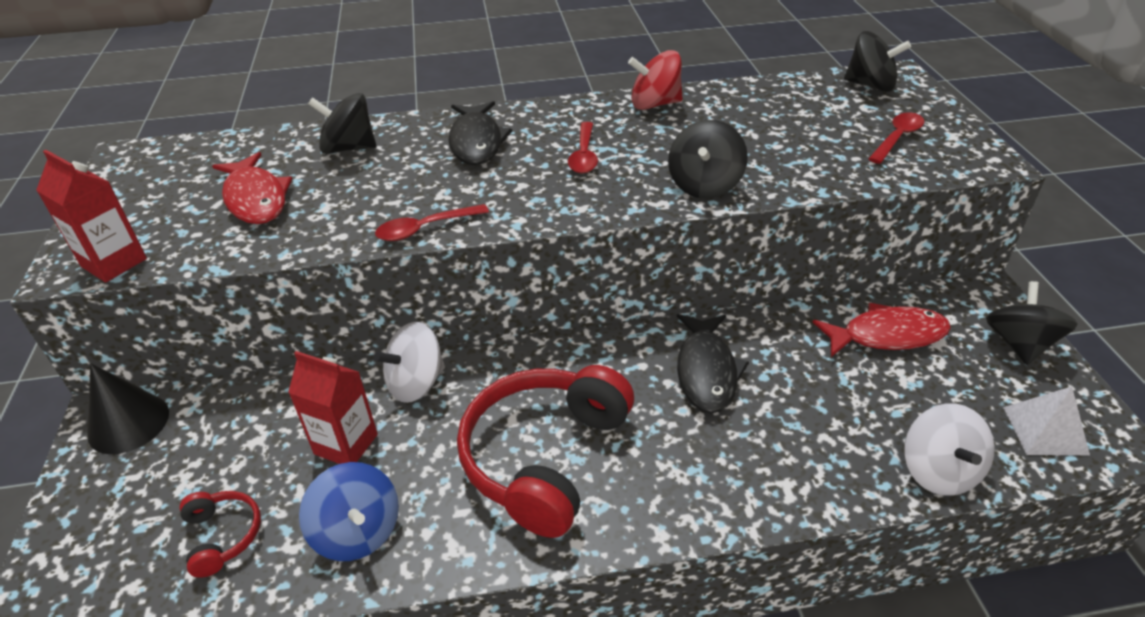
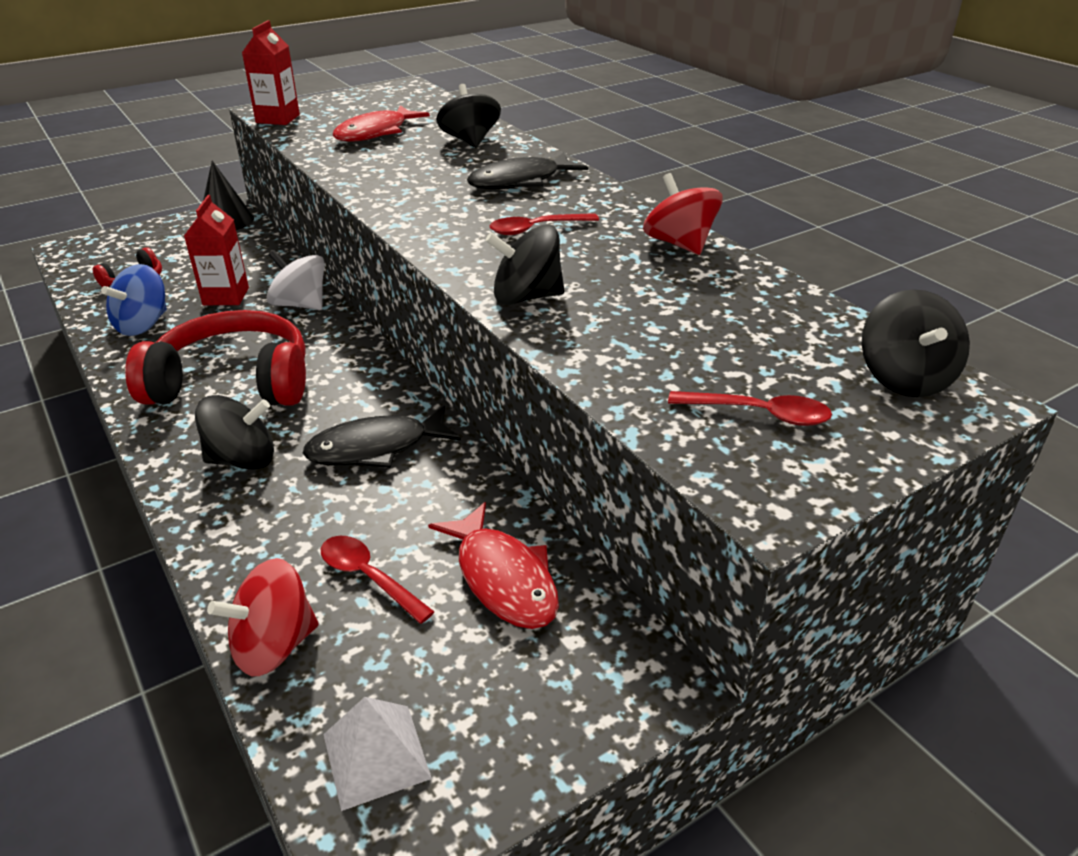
camera: 65 degrees right, 5 degrees down
red spoon [375,204,489,241] -> red spoon moved to [321,536,435,624]
white spinning top [904,403,995,496] -> red spinning top [207,558,319,676]
black spinning top [986,281,1077,365] -> black spinning top moved to [195,395,274,470]

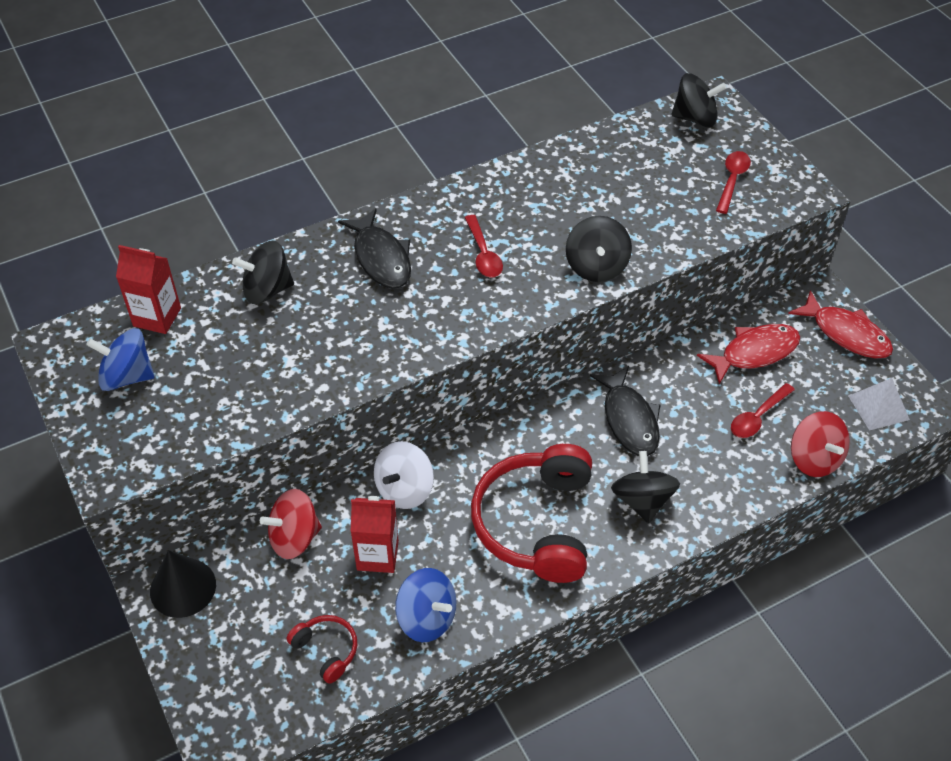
camera: 85 degrees left, 15 degrees up
red carton [242,20,300,125] -> red carton moved to [116,245,181,334]
red fish [333,105,430,142] -> red fish moved to [788,290,893,358]
red spinning top [643,173,722,255] -> red spinning top moved to [260,489,322,559]
none -> blue spinning top [86,328,155,391]

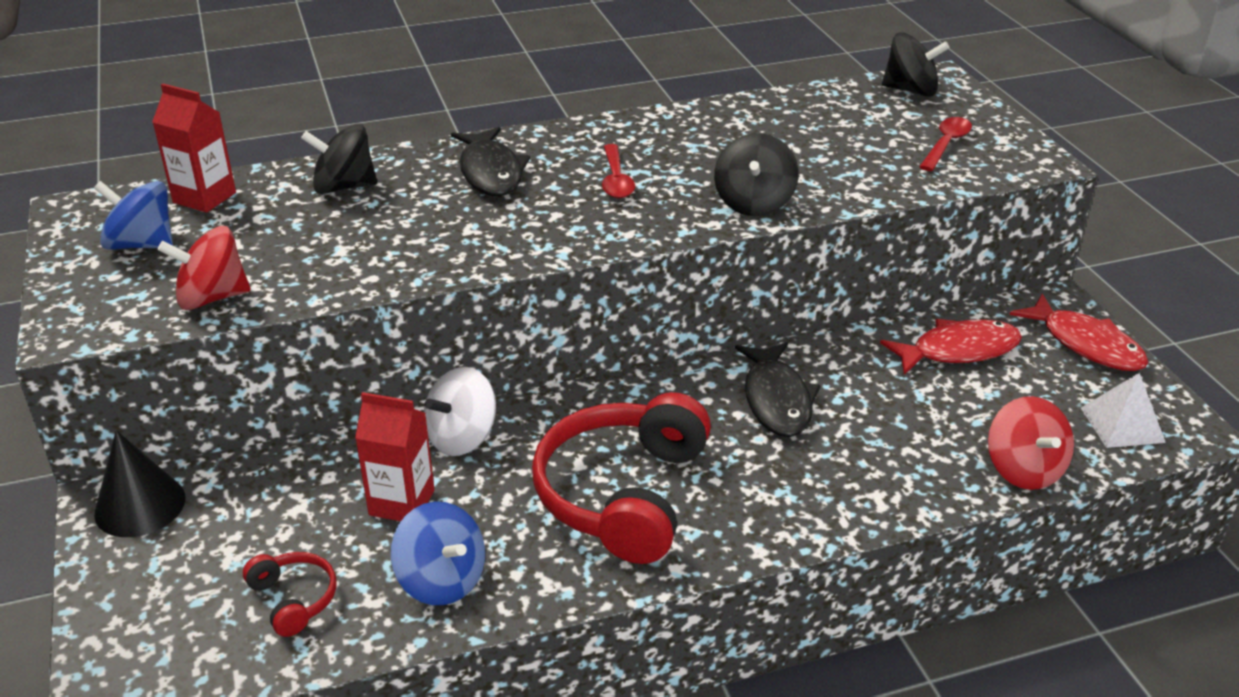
camera: 10 degrees right, 15 degrees down
red spinning top [260,489,322,559] -> red spinning top moved to [158,226,251,310]
black spinning top [611,451,680,523] -> none
red spoon [731,383,795,438] -> none

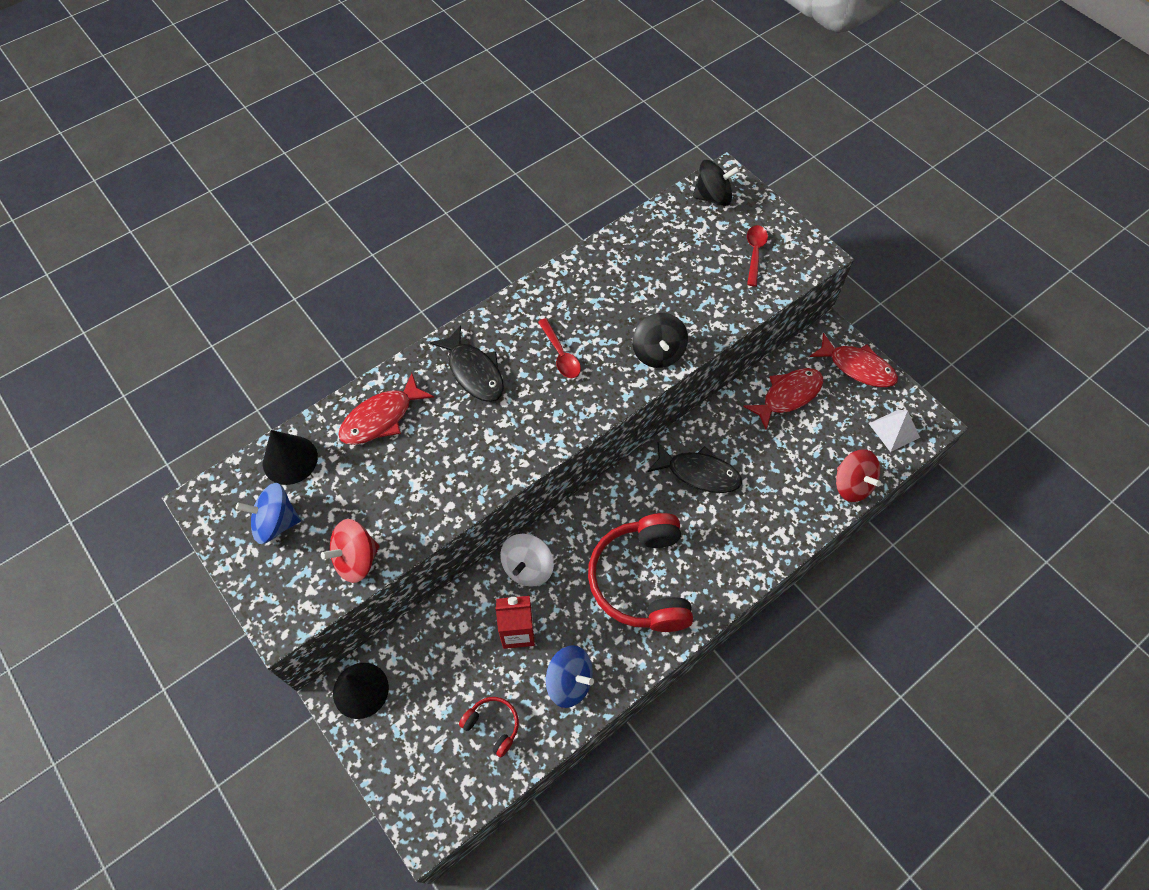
camera: 20 degrees left, 25 degrees up
red carton [152,83,236,213] -> black cone [263,430,318,485]
black spinning top [301,124,377,194] -> red fish [338,373,434,445]
black fish [735,342,821,437] -> black fish turned 45 degrees counterclockwise [647,443,742,493]

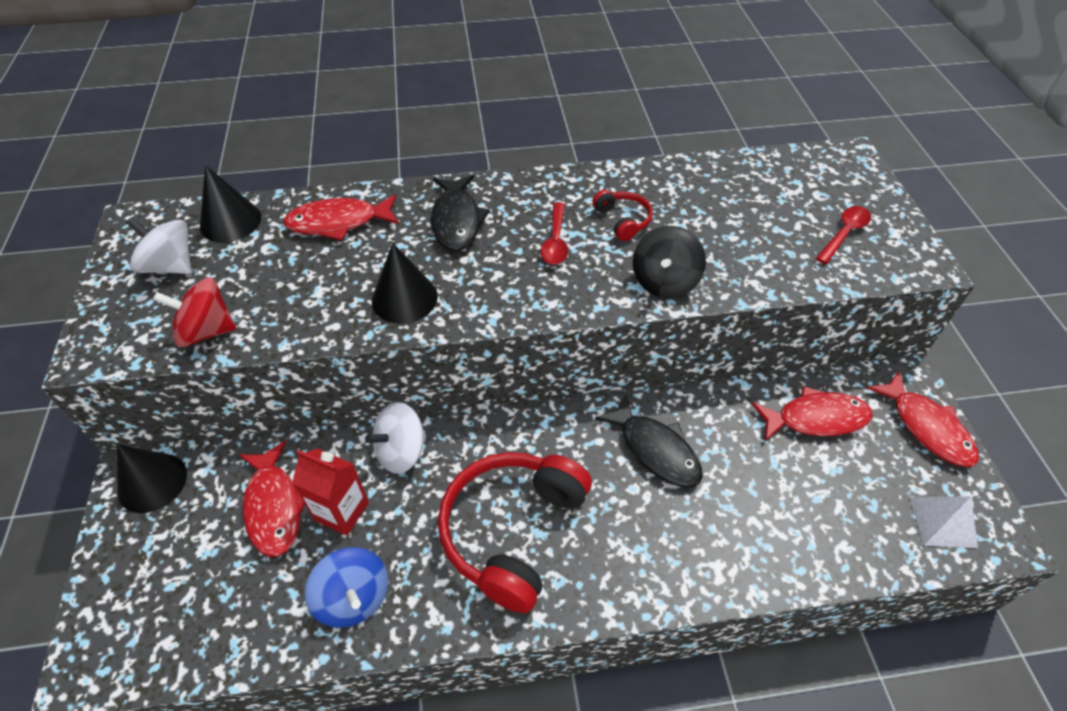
camera: 30 degrees right, 10 degrees down
blue spinning top [236,483,301,544] -> white spinning top [126,217,191,274]
red headphones [459,697,519,757] -> red headphones moved to [593,190,653,241]
black spinning top [693,160,740,206] -> none
red spinning top [836,450,881,502] -> none
none -> red fish [239,441,304,557]
none -> black cone [372,243,438,324]

